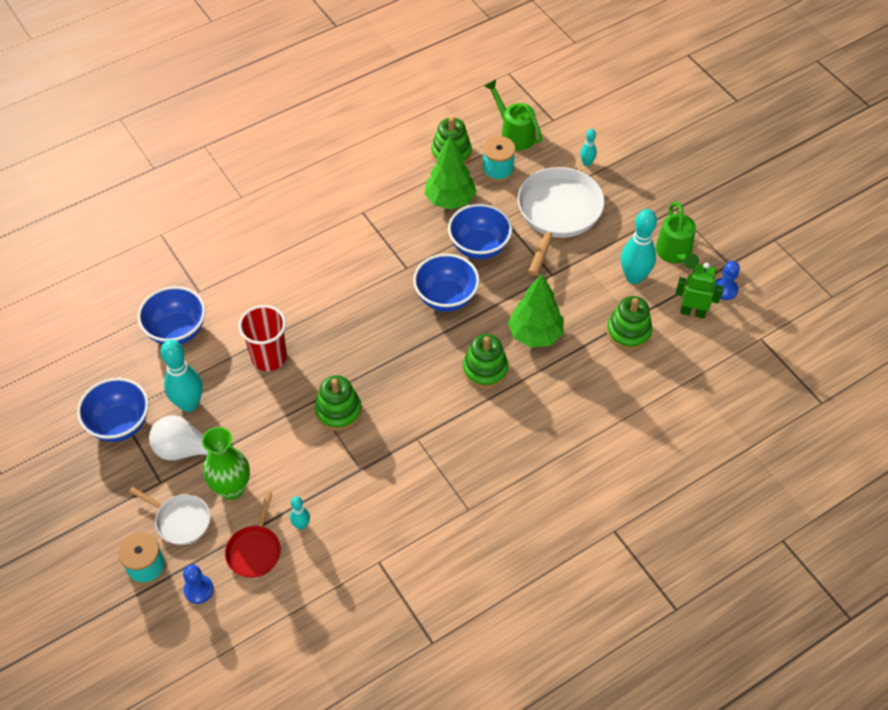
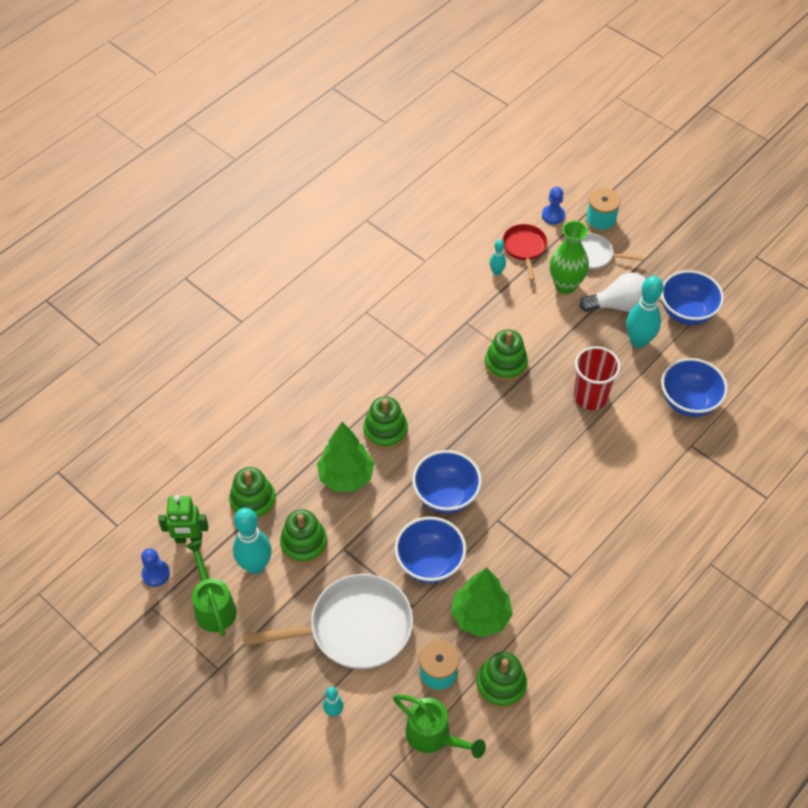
camera: 165 degrees right, 0 degrees up
white pan [518,167,605,275] -> white pan turned 105 degrees counterclockwise [243,574,413,669]
none -> green stacking toy [280,509,328,564]

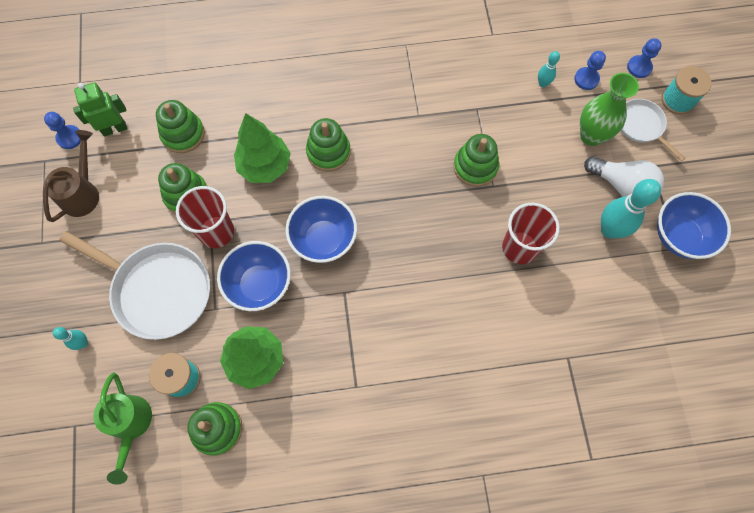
camera: 40 degrees right, 15 degrees up
green robot [158,495,209,543] -> green robot turned 120 degrees clockwise [73,82,127,137]
green watering can [186,540,237,637] -> brown watering can [43,130,99,222]
turquoise bowling pin [233,508,272,574] -> none
red pan [502,224,547,281] -> blue pawn [574,51,606,90]
blue bowl [661,358,728,417] -> none
none -> red cup [176,186,234,248]

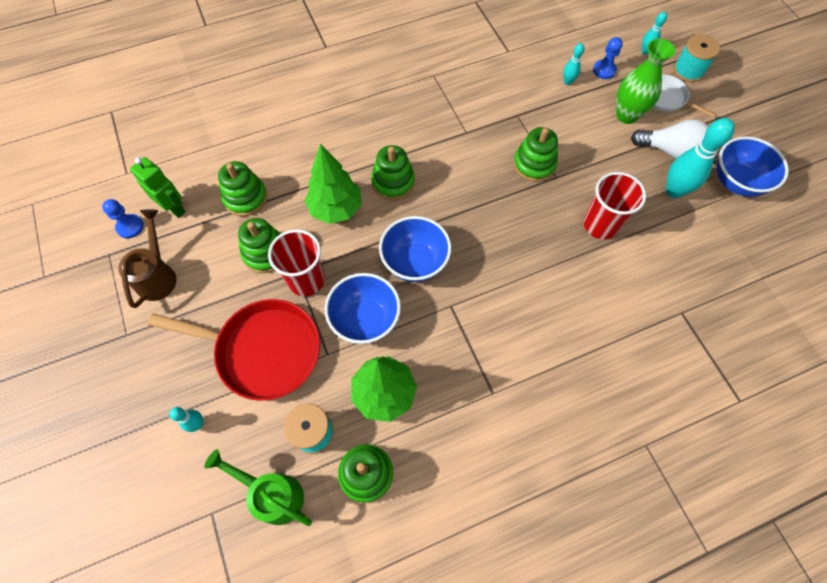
camera: 15 degrees left, 5 degrees down
white pan [59,231,210,340] -> red pan [148,299,320,401]
green robot [73,82,127,137] -> green robot turned 75 degrees clockwise [130,157,185,218]
green watering can [93,372,152,485] -> green watering can turned 150 degrees clockwise [204,449,312,526]
blue pawn [627,38,662,78] -> turquoise bowling pin [642,12,667,55]

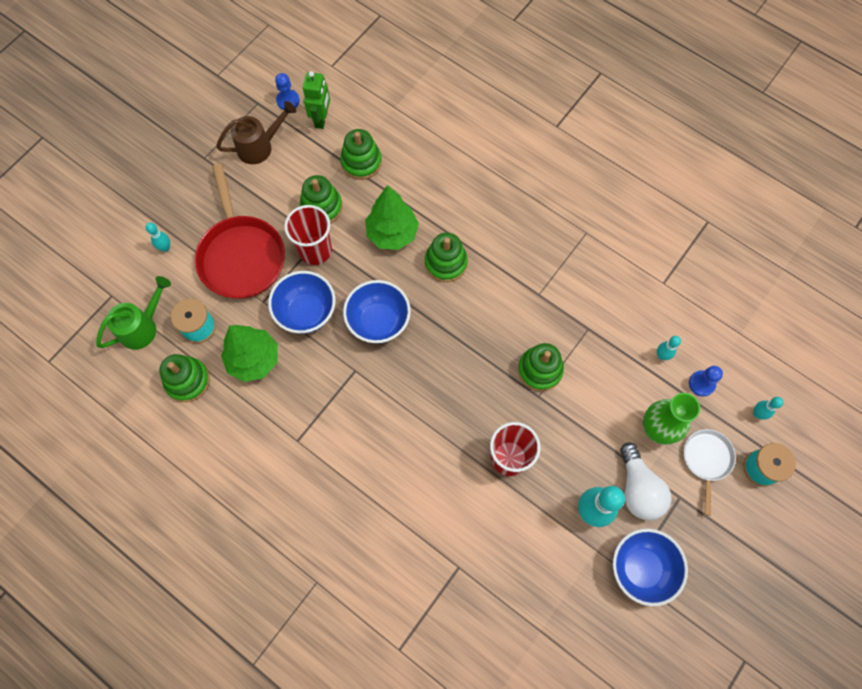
camera: 60 degrees right, 5 degrees up
green watering can [204,449,312,526] -> green watering can turned 45 degrees clockwise [96,276,171,350]

